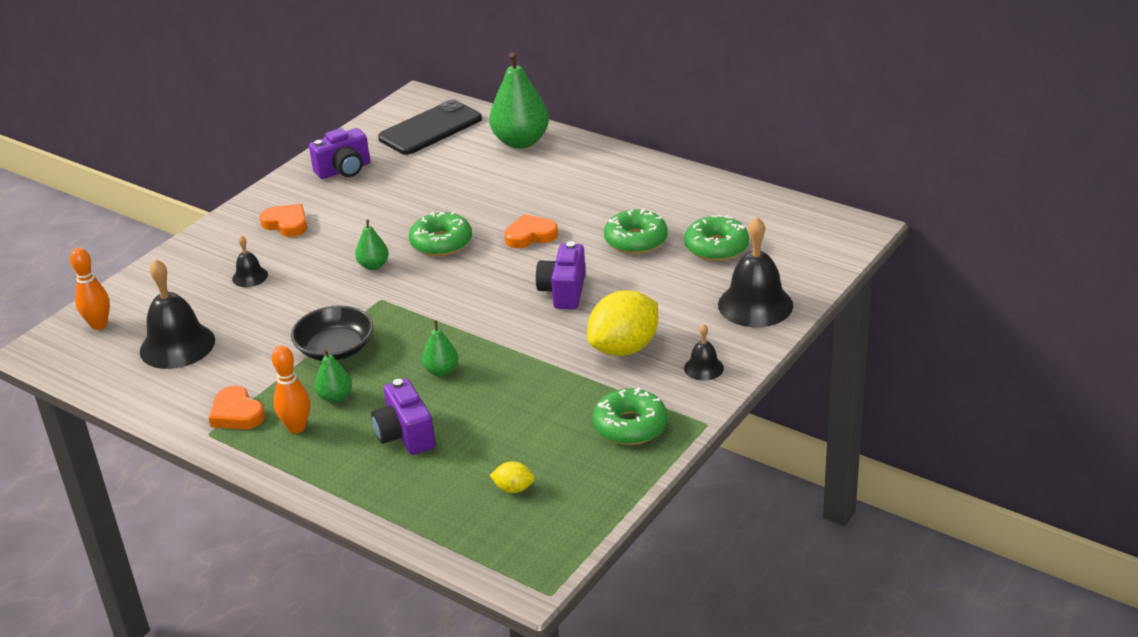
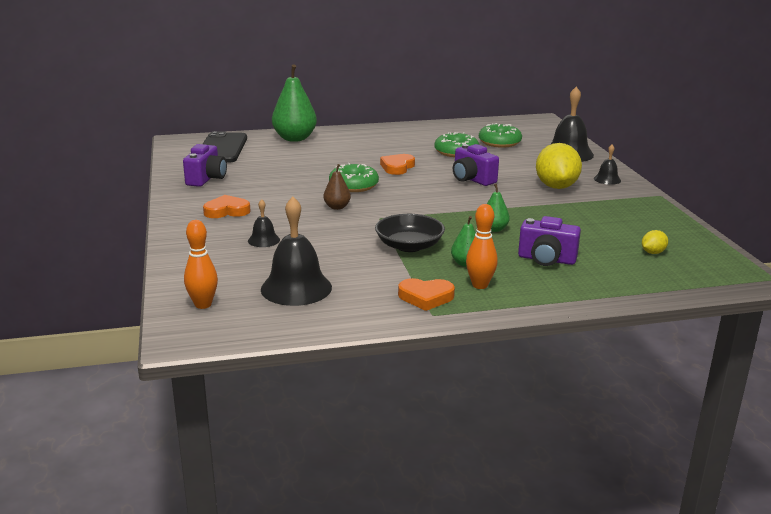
camera: 50 degrees left, 10 degrees down
green pear [355,219,389,270] -> brown pear [323,164,351,210]
green donut [593,387,668,445] -> none

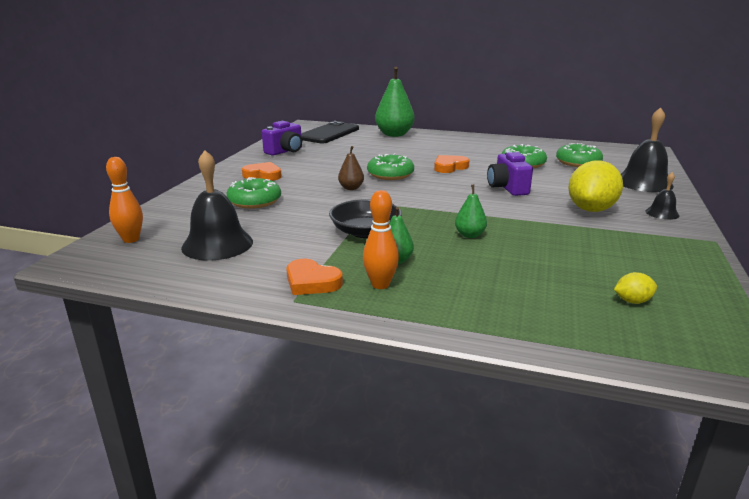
camera: 30 degrees right, 0 degrees up
black bell [248,199,280,247] -> green donut [226,177,281,209]
purple camera [518,216,581,266] -> none

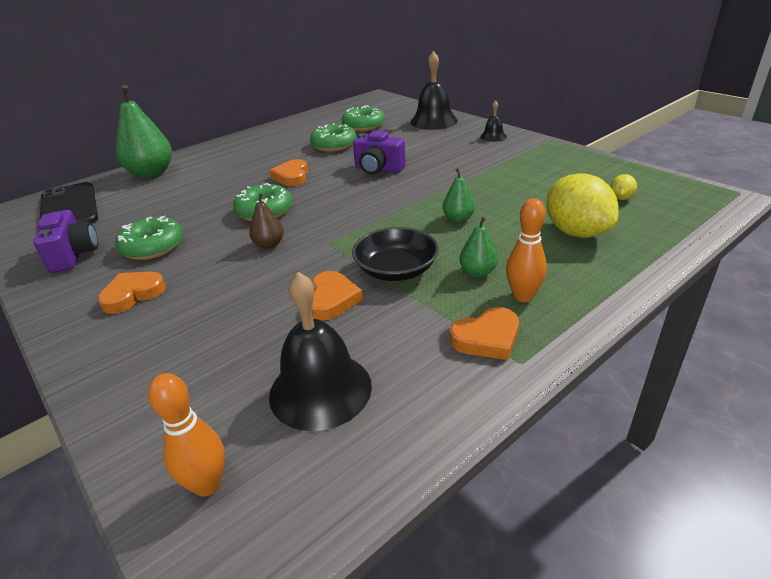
camera: 55 degrees left, 10 degrees up
green donut [226,177,281,209] -> green donut moved to [115,216,183,260]
yellow lemon [568,160,623,212] -> yellow lemon moved to [546,173,619,238]
none -> orange heart [312,271,363,321]

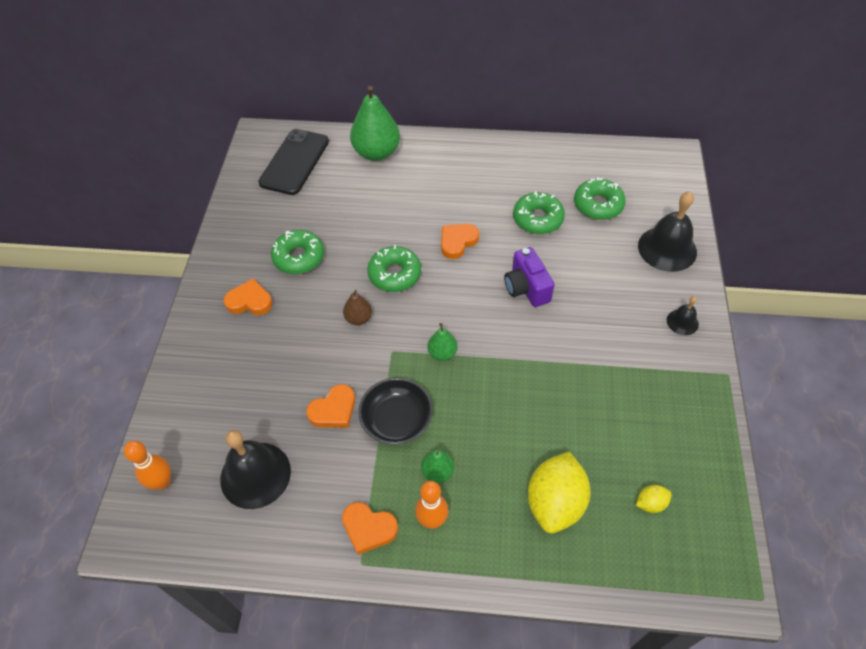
camera: 45 degrees right, 20 degrees up
purple camera [33,210,98,273] -> none
green pear [443,168,475,223] -> green pear moved to [427,323,458,361]

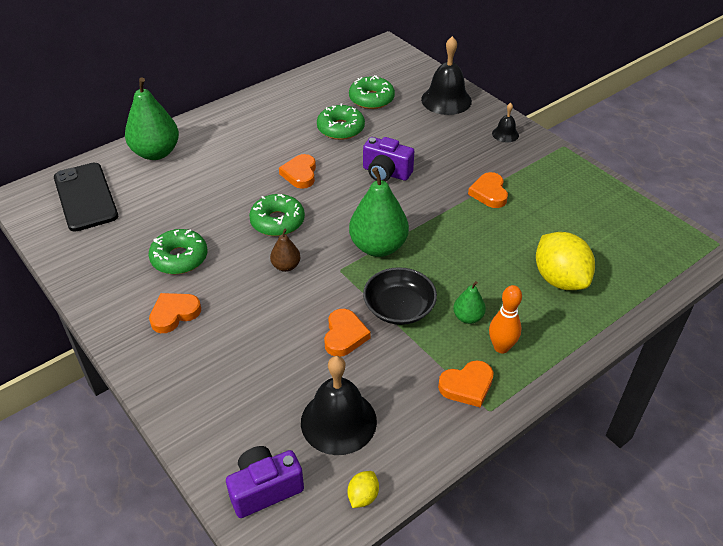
camera: 45 degrees left, 10 degrees down
orange bowling pin [124,441,171,490] -> purple camera [226,446,304,518]
green pear [427,323,458,361] -> green pear [349,167,409,257], size x2.01
yellow lemon [636,485,672,513] -> yellow lemon moved to [348,471,379,508]
none -> orange heart [468,172,508,208]

